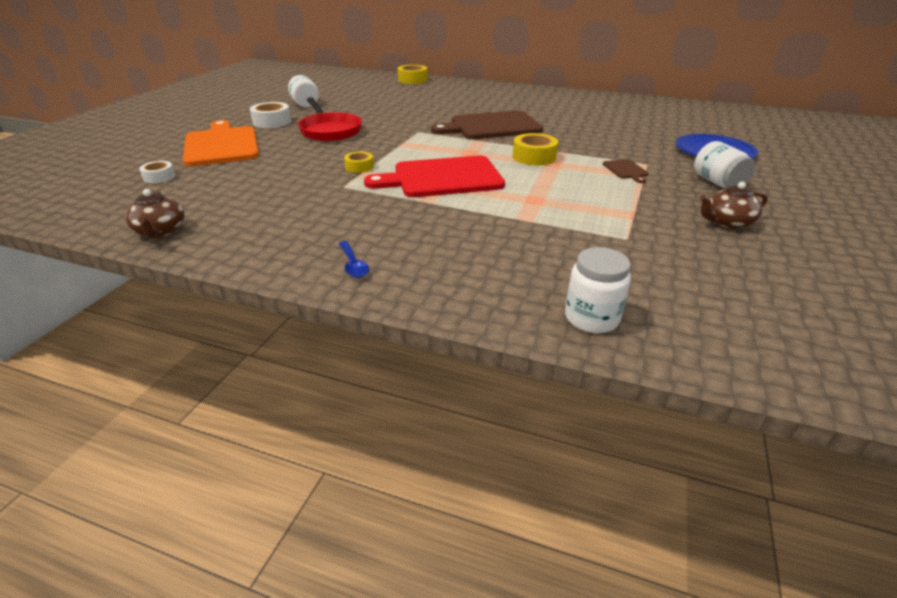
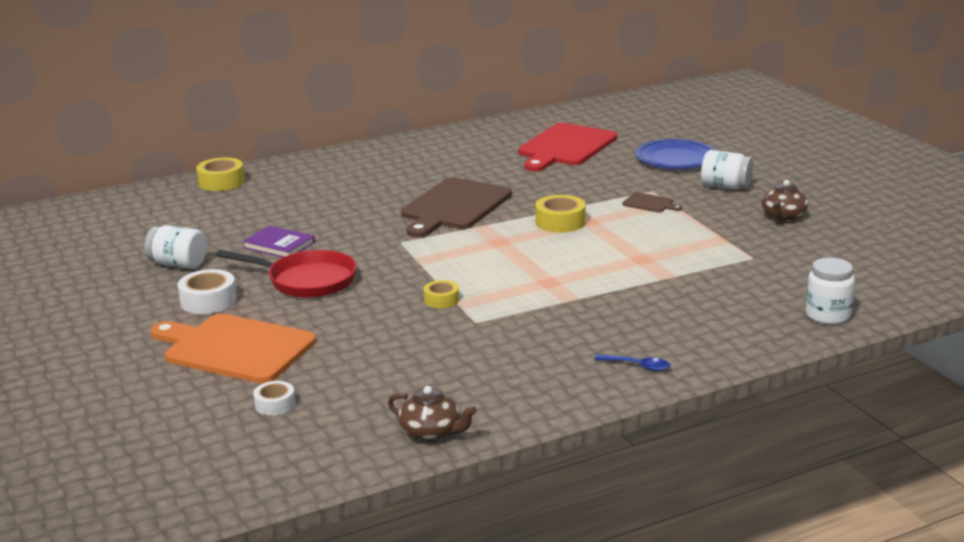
camera: 45 degrees left, 10 degrees down
red cutting board [364,156,505,197] -> red cutting board moved to [518,123,617,171]
none -> purple book [243,226,315,257]

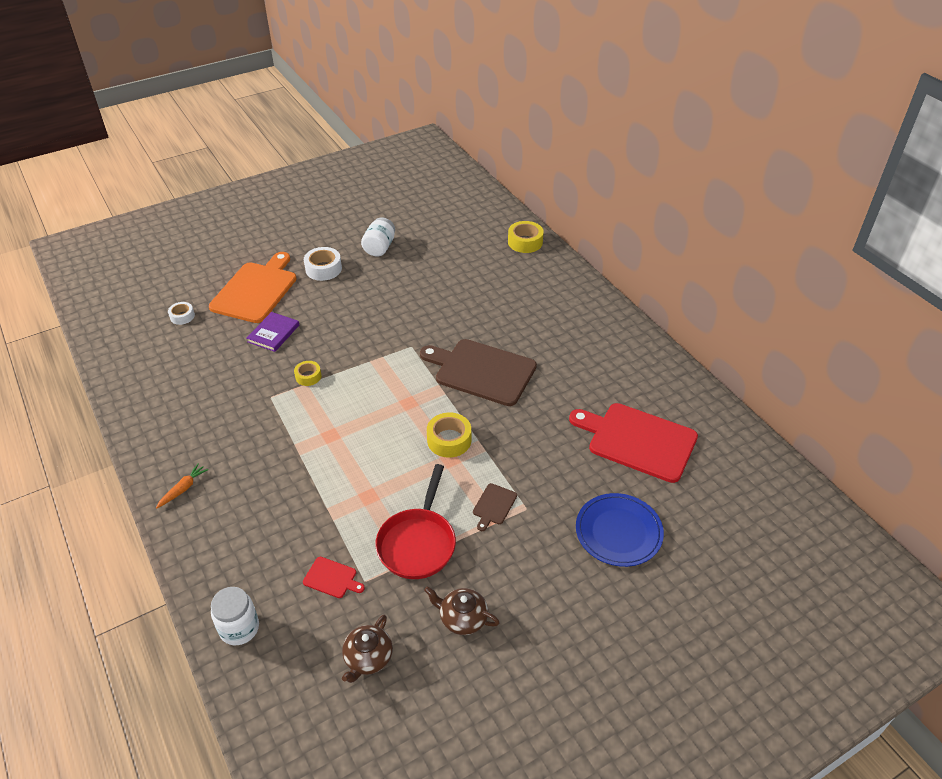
camera: 85 degrees right, 20 degrees up
red pan [216,250,357,298] -> red pan moved to [375,464,456,579]
purple book [243,226,315,257] -> purple book moved to [247,312,299,352]
brown teapot [388,386,477,441] -> brown teapot moved to [342,615,393,683]
blue spoon [594,354,670,372] -> orange carrot [156,463,208,508]
white jar [701,150,753,190] -> none
none -> red cutting board [303,557,365,598]

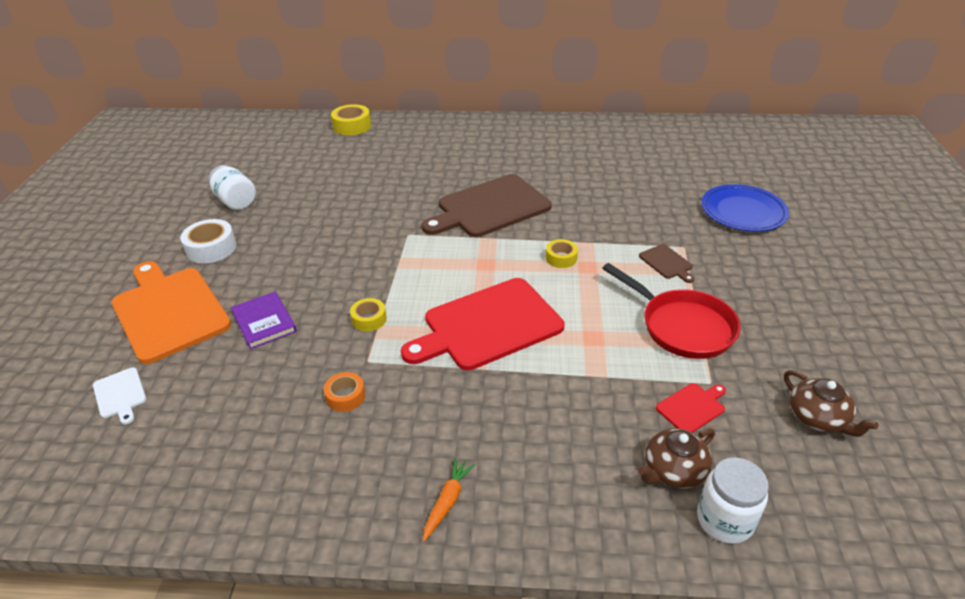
camera: 55 degrees left, 5 degrees down
orange carrot [156,463,208,508] -> orange carrot turned 45 degrees clockwise [423,458,475,541]
white tape [168,302,195,325] -> white cutting board [93,367,146,424]
brown teapot [424,586,500,635] -> brown teapot moved to [637,428,715,488]
yellow tape [427,412,471,458] -> yellow tape [546,239,578,268], size x0.62
red cutting board [569,403,698,483] -> red cutting board moved to [401,278,564,370]
none -> orange tape [324,372,365,412]

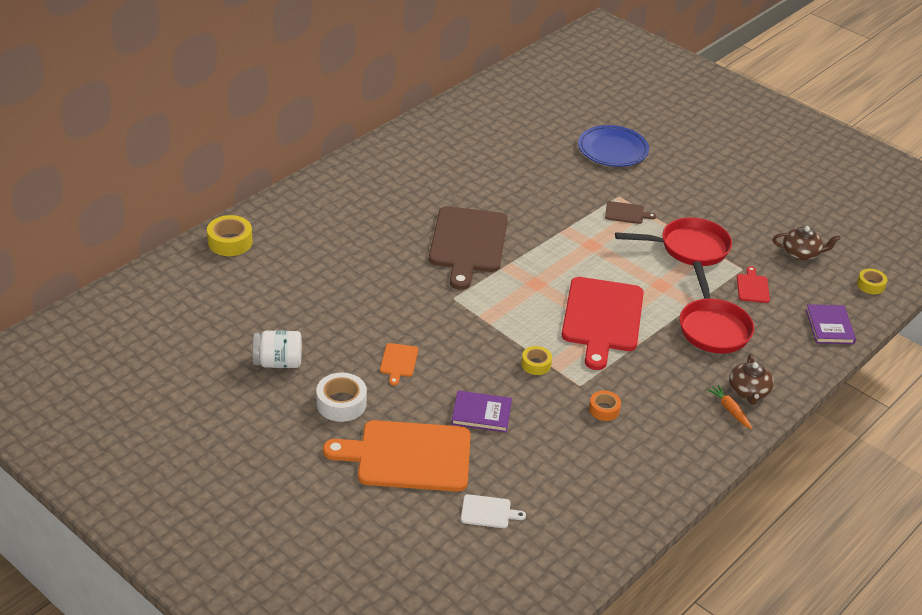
camera: 55 degrees left, 0 degrees up
yellow tape [546,239,578,268] -> yellow tape moved to [857,268,887,294]
brown teapot [637,428,715,488] -> brown teapot moved to [729,354,774,405]
white jar [697,458,769,544] -> purple book [806,304,856,344]
none -> orange cutting board [380,343,418,385]
none -> red pan [679,261,754,354]

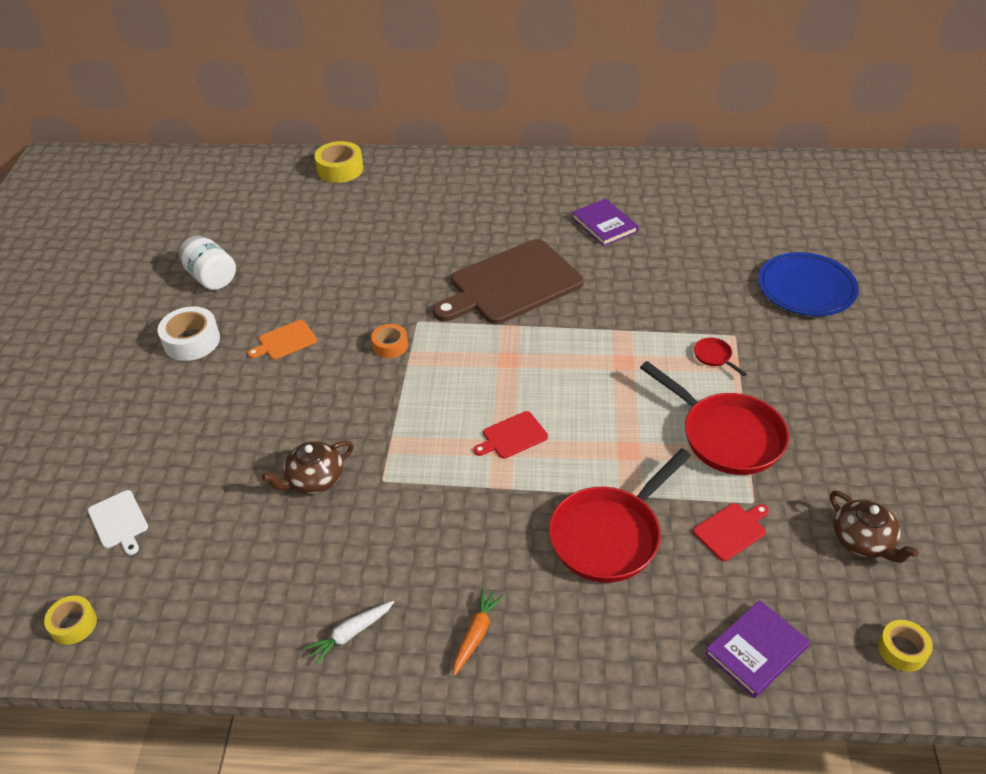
camera: 55 degrees right, 5 degrees up
orange cutting board [323,420,471,492] -> none
purple book [451,391,512,432] -> purple book moved to [572,199,639,246]
yellow tape [521,346,552,375] -> yellow tape moved to [44,595,97,645]
red cutting board [562,277,644,370] -> red cutting board [474,411,548,459], size x0.42
orange tape [589,391,621,421] -> orange tape moved to [371,324,408,358]
brown cutting board [605,201,656,224] -> red pan [694,338,747,376]
brown teapot [729,354,774,405] -> brown teapot moved to [262,441,354,494]
none -> white carrot [305,601,394,665]

